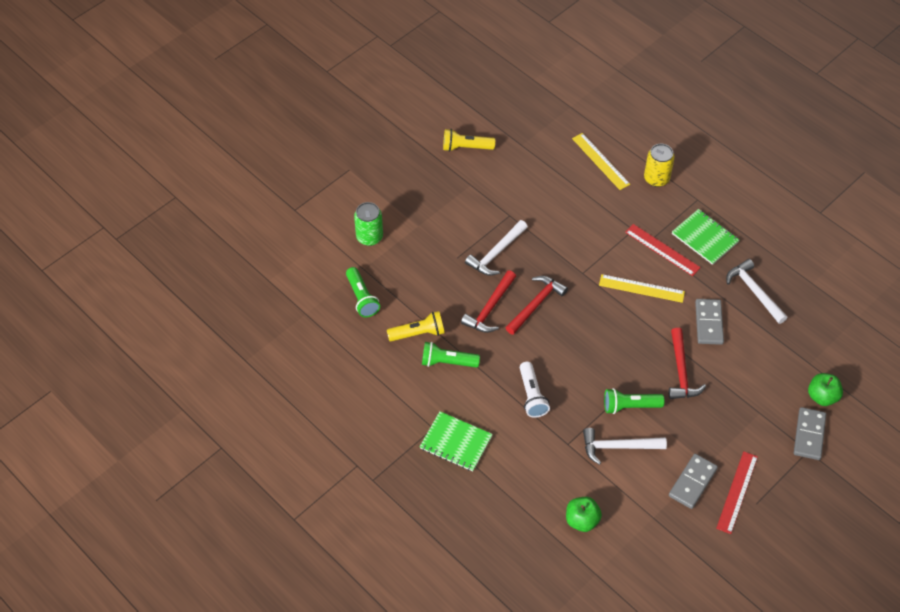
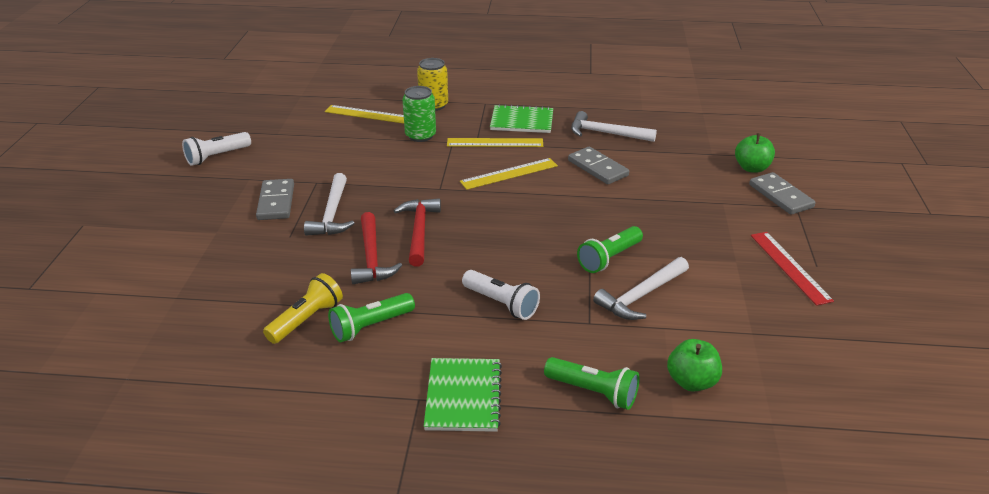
camera: 40 degrees left, 20 degrees down
green flashlight [346,267,380,317] -> green flashlight moved to [544,357,640,410]
green can [354,202,383,246] -> green can moved to [403,86,436,142]
green notebook [420,411,493,471] -> green notebook turned 75 degrees counterclockwise [424,358,502,432]
yellow flashlight [443,129,495,152] -> white flashlight [182,132,251,166]
red ruler [625,224,701,276] -> yellow ruler [447,138,543,147]
red hammer [669,328,706,399] -> none
grey domino [669,454,718,509] -> grey domino moved to [256,179,294,220]

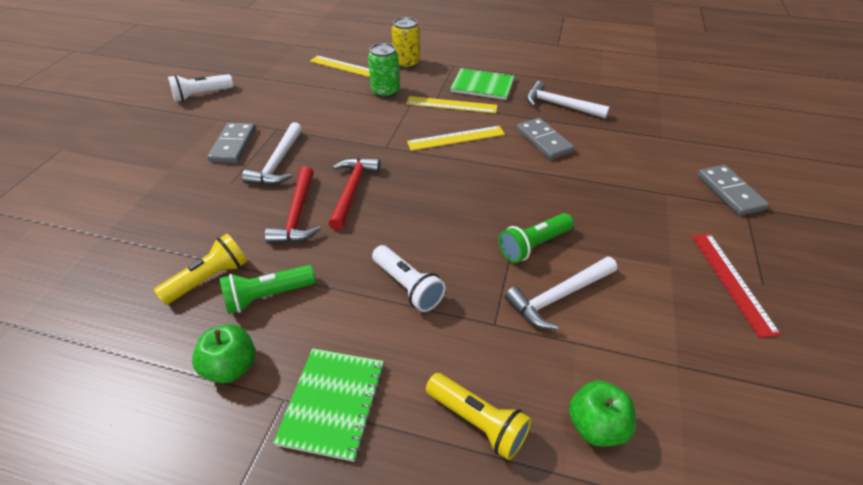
camera: 10 degrees right, 10 degrees up
green flashlight [544,357,640,410] -> yellow flashlight [426,373,532,460]
green apple [735,133,775,173] -> green apple moved to [192,324,256,383]

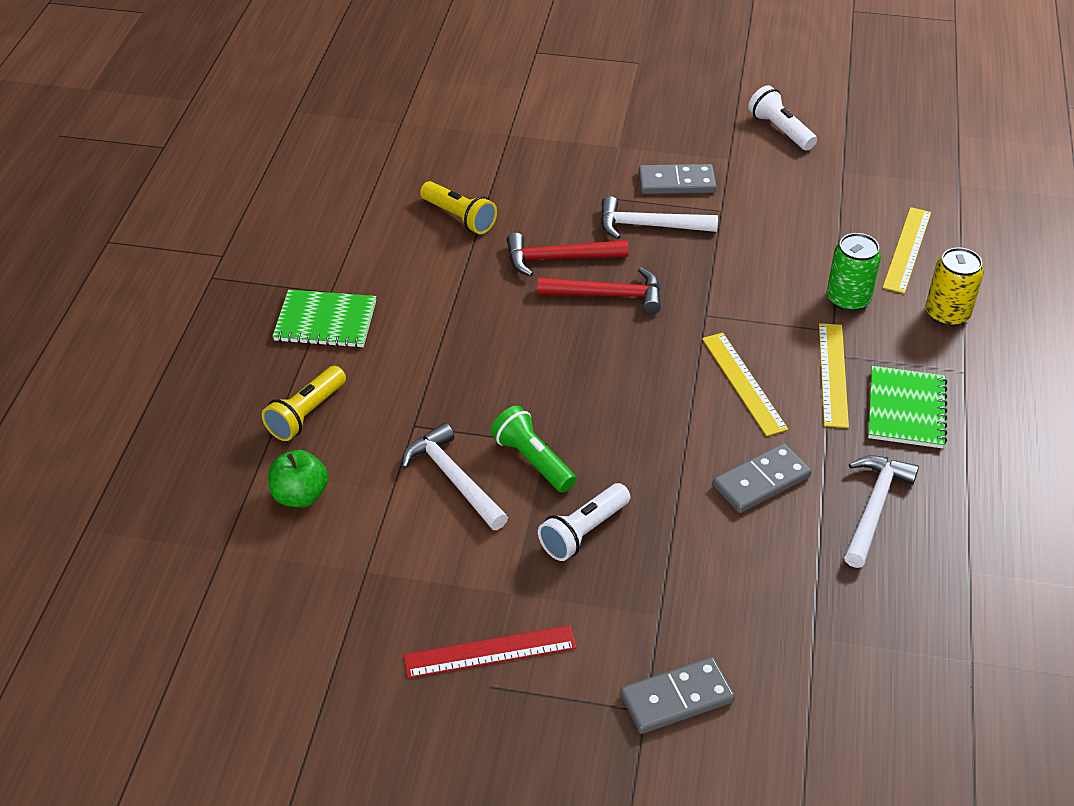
camera: 85 degrees right, 0 degrees up
green apple [192,324,256,383] -> none
green flashlight [220,265,316,314] -> none
white flashlight [372,245,446,312] -> white flashlight moved to [538,483,630,561]

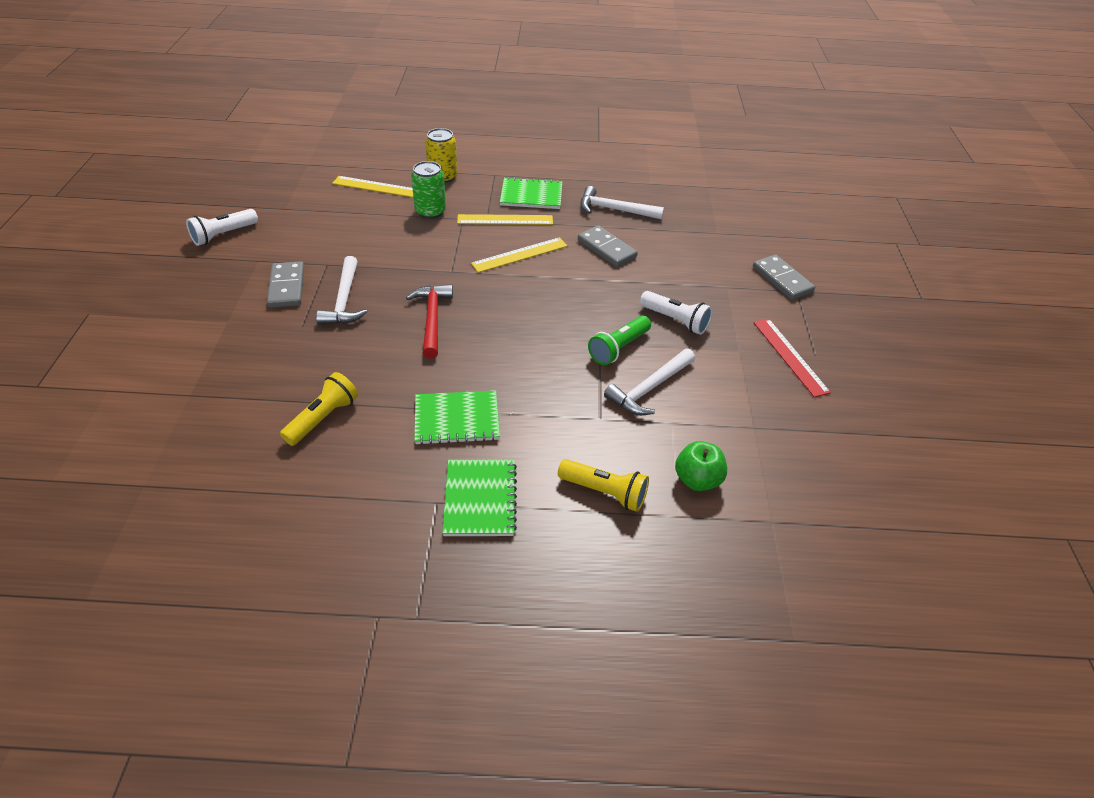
camera: 100 degrees left, 0 degrees up
red hammer [507,233,629,276] -> none
none -> green notebook [414,390,500,445]

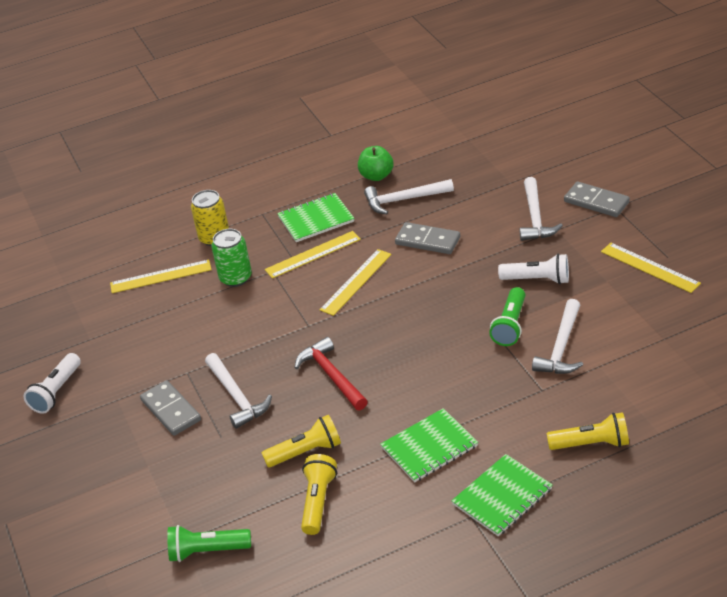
camera: 20 degrees left, 5 degrees down
green notebook [442,460,517,536] -> green notebook turned 75 degrees clockwise [451,454,553,536]
green apple [675,441,727,491] -> green apple moved to [358,146,394,181]
red ruler [753,319,831,397] -> yellow ruler [601,243,701,293]
none -> green flashlight [167,525,251,562]
none -> yellow flashlight [262,415,341,467]
none -> white hammer [520,177,563,241]

